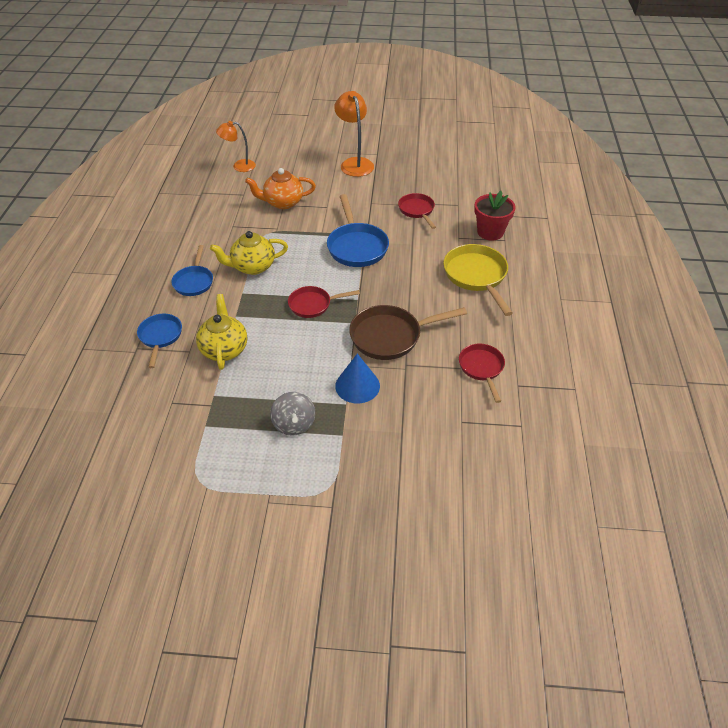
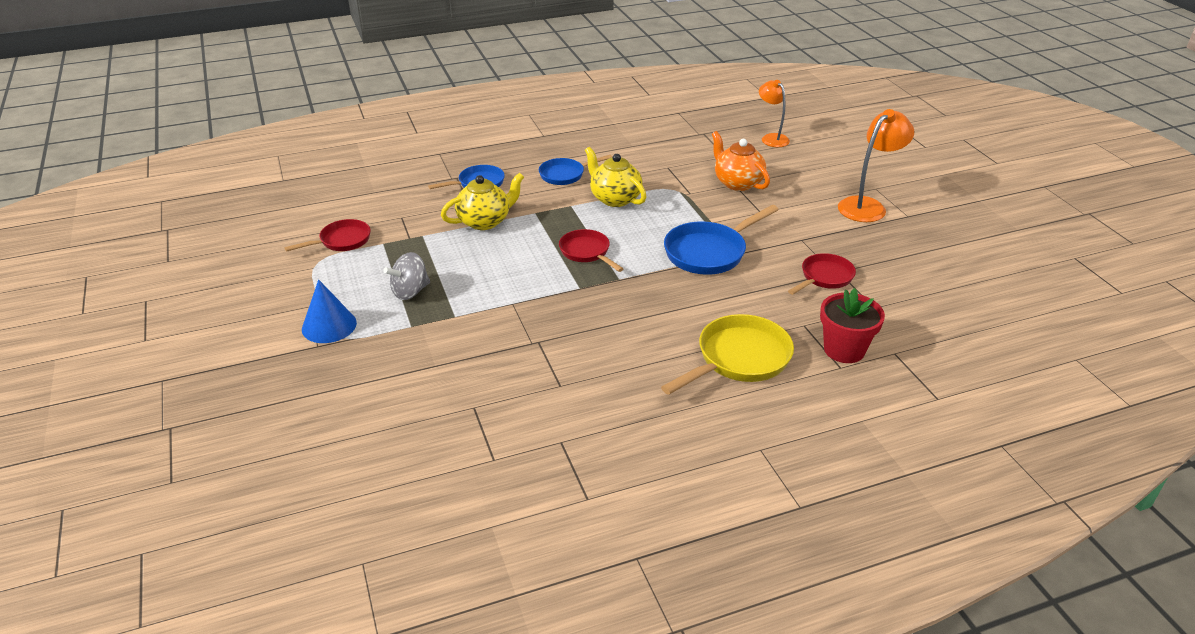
camera: 65 degrees right, 10 degrees down
blue cone [335,353,380,403] -> blue cone moved to [302,279,357,343]
brown pan [349,305,467,360] -> none
red pan [459,343,505,403] -> red pan moved to [284,219,371,252]

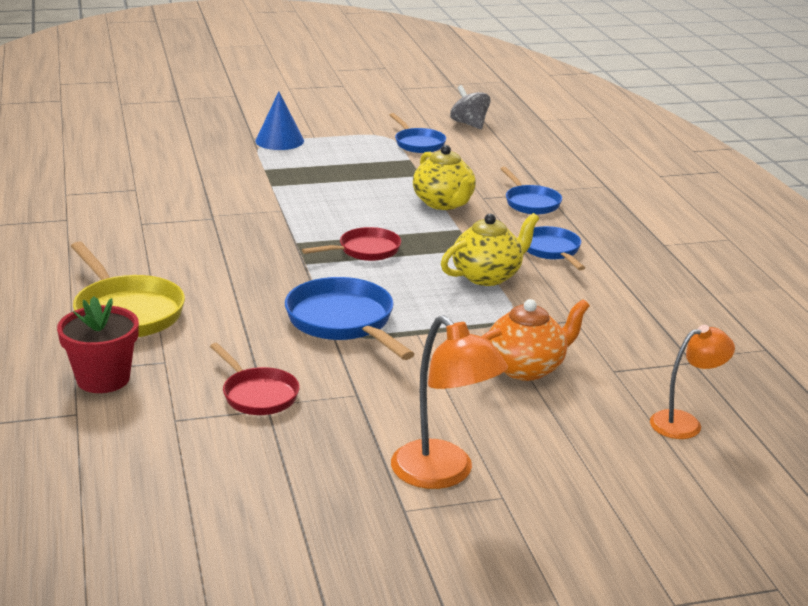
camera: 95 degrees right, 10 degrees down
red pan [284,219,371,252] -> blue pan [390,113,446,153]
grey spinning top [383,252,430,300] -> grey spinning top moved to [450,85,491,129]

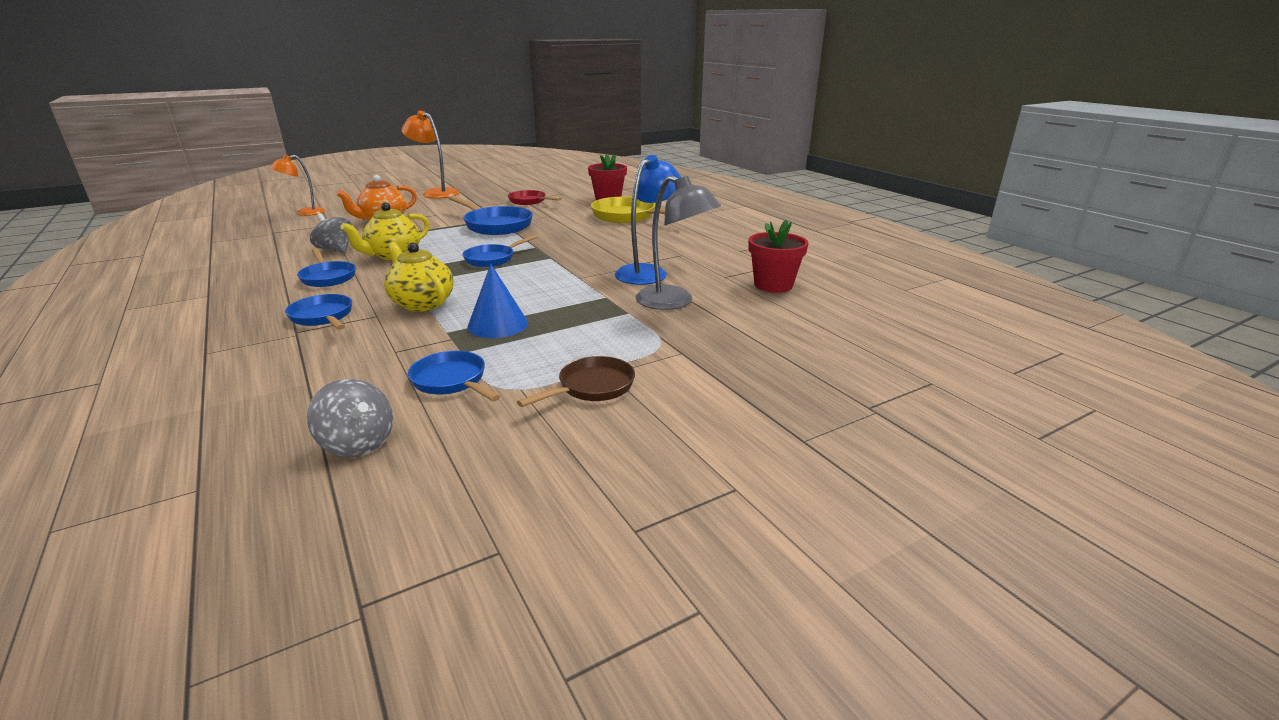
camera: 165 degrees right, 0 degrees up
blue cone [255,91,304,150] -> blue cone moved to [467,264,528,338]
red pan [302,227,401,261] -> blue pan [462,235,538,267]
none -> grey spinning top [310,213,352,253]
none -> brown pan [517,356,635,407]
none -> blue lamp [615,155,682,285]
none -> grey lamp [635,175,721,310]
none -> red flower pot [749,220,809,293]

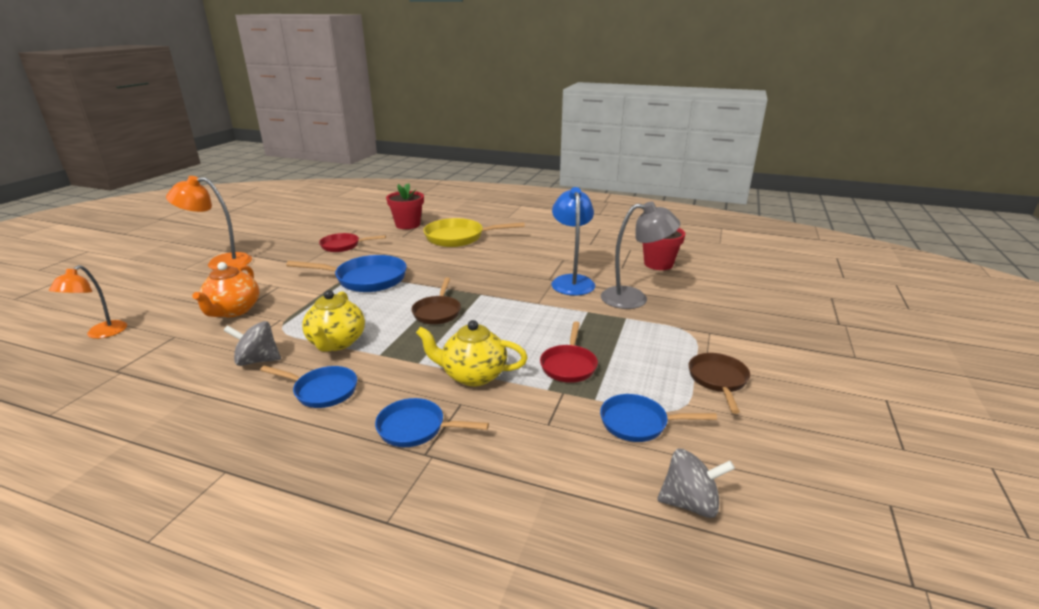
camera: 40 degrees left, 0 degrees up
blue pan [462,235,538,267] -> brown pan [411,277,461,324]
blue cone [467,264,528,338] -> red pan [540,321,598,383]

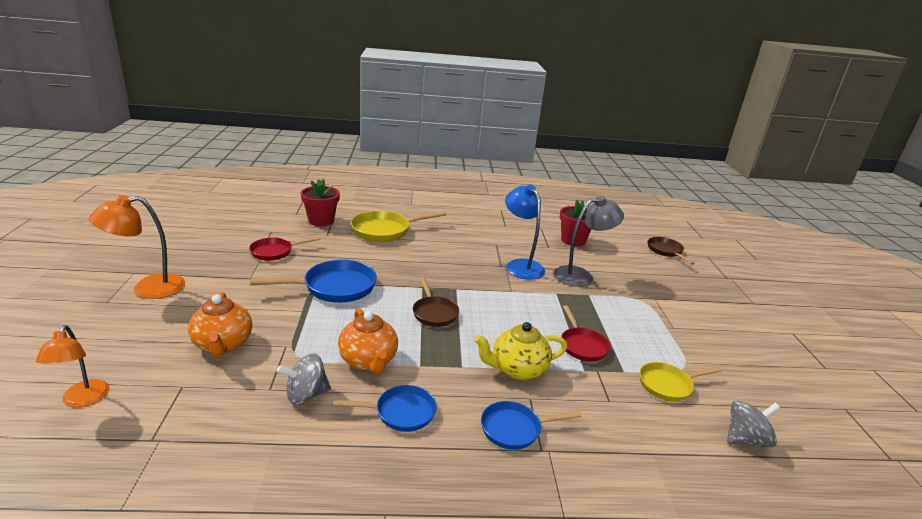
camera: 25 degrees left, 0 degrees up
yellow teapot [302,290,365,352] -> orange teapot [338,308,398,374]
blue pan [600,394,717,442] -> yellow pan [639,362,722,402]
brown pan [689,353,750,414] -> brown pan moved to [648,237,695,265]

